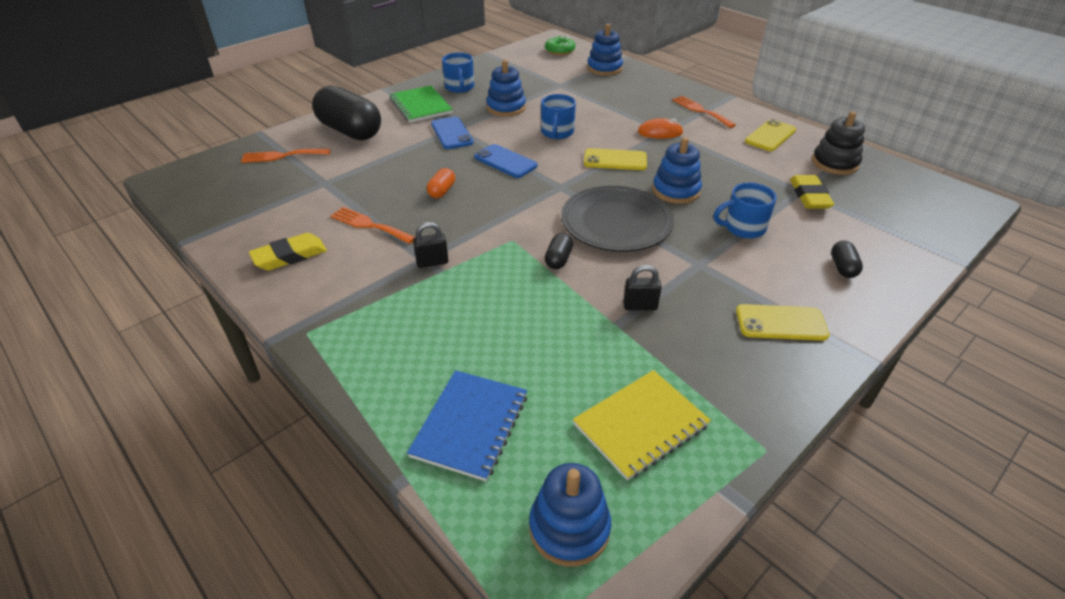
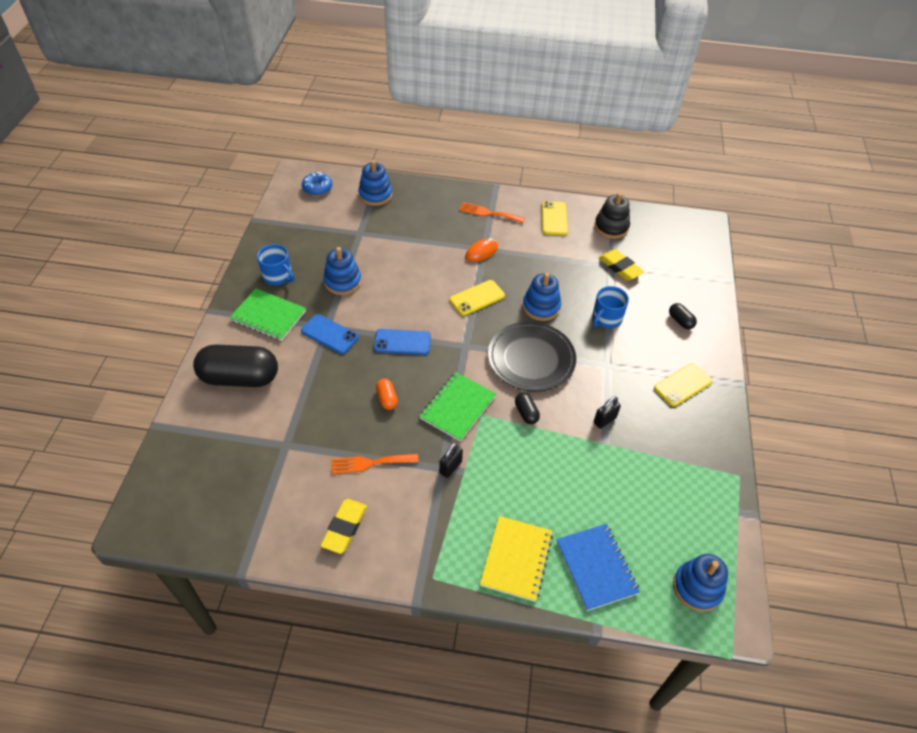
camera: 40 degrees left, 10 degrees up
orange fork [241,149,330,163] -> none
blue mug [541,94,576,139] -> none
green donut [545,36,575,55] -> blue donut [302,172,332,196]
yellow notebook [573,370,711,481] -> yellow notebook moved to [480,516,553,602]
none -> green notebook [419,372,496,442]

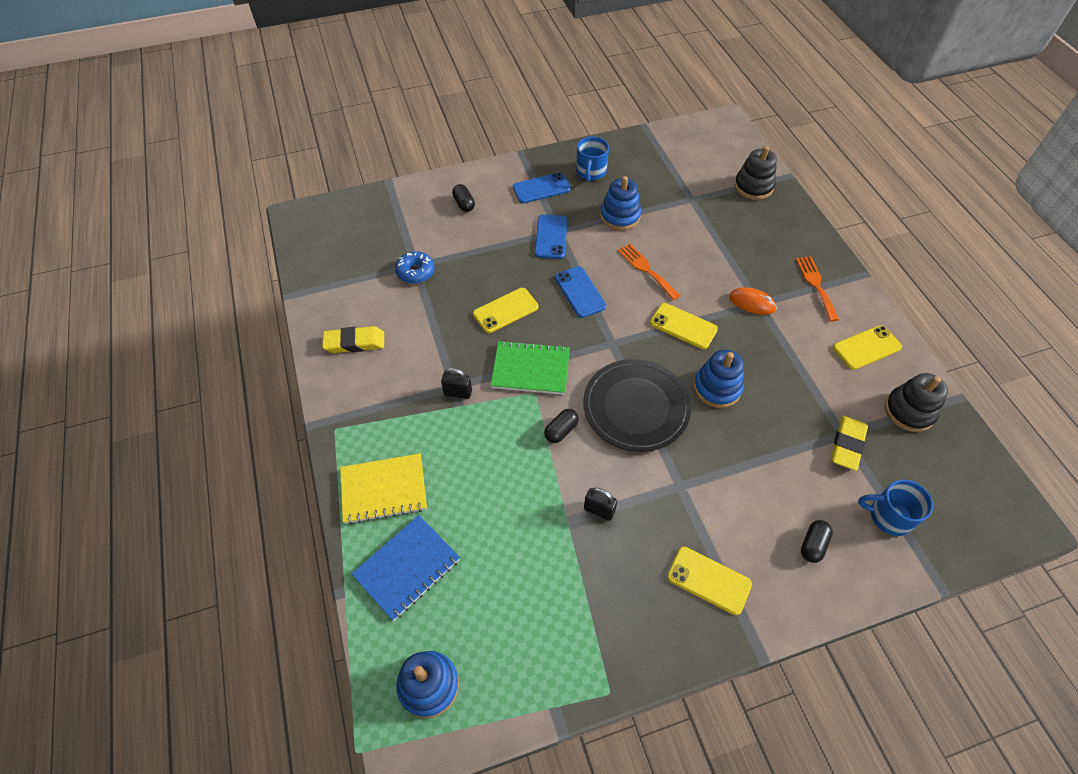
camera: 65 degrees right, 5 degrees up
black capsule [193,344,278,387] -> black capsule [452,184,475,212], size x0.43
green notebook [230,288,306,341] -> blue phone [513,172,571,203]
blue donut [302,172,332,196] -> blue donut moved to [395,251,435,284]
orange fork [331,454,419,474] -> orange fork moved to [618,244,680,300]
blue stacking toy [358,160,392,206] -> black stacking toy [734,146,777,200]
orange capsule [376,379,398,410] -> yellow phone [473,288,538,333]
blue mug [592,286,629,328] -> blue mug moved to [858,479,933,536]

